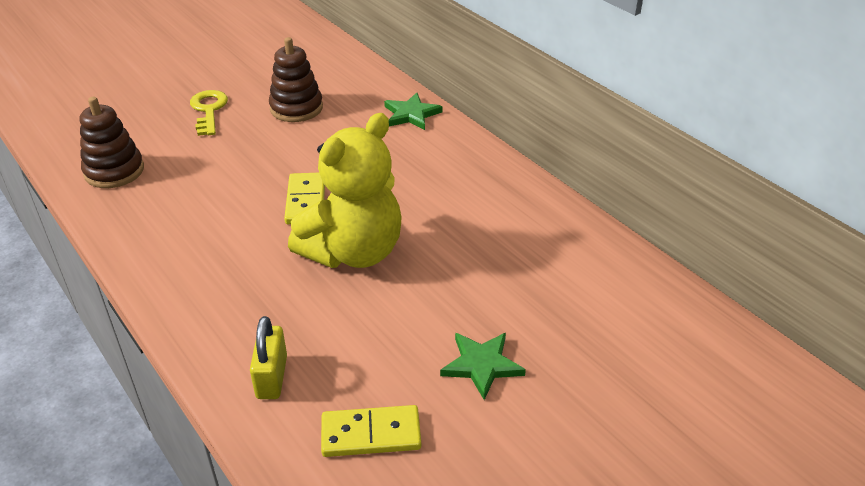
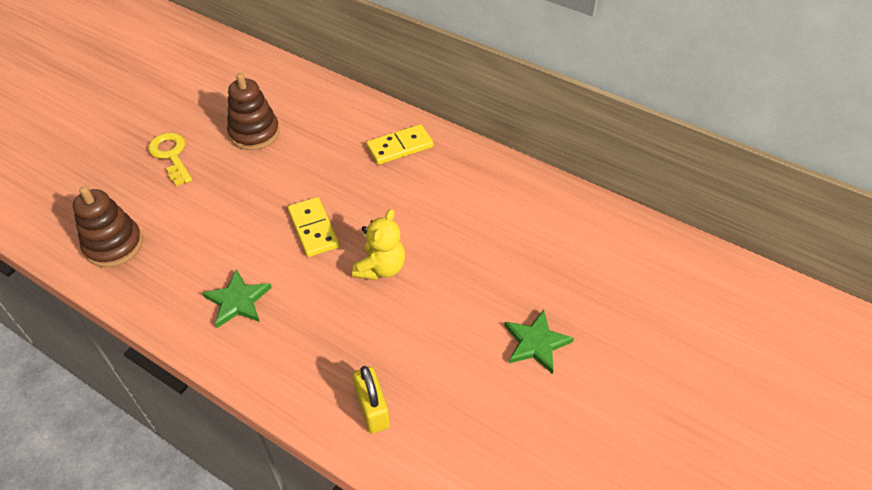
camera: 20 degrees left, 10 degrees up
yellow teddy bear [288,113,402,268] -> yellow teddy bear [352,209,405,280], size x0.54
yellow domino [321,405,421,457] -> yellow domino moved to [366,124,433,165]
green star [384,93,443,130] -> green star moved to [202,269,272,328]

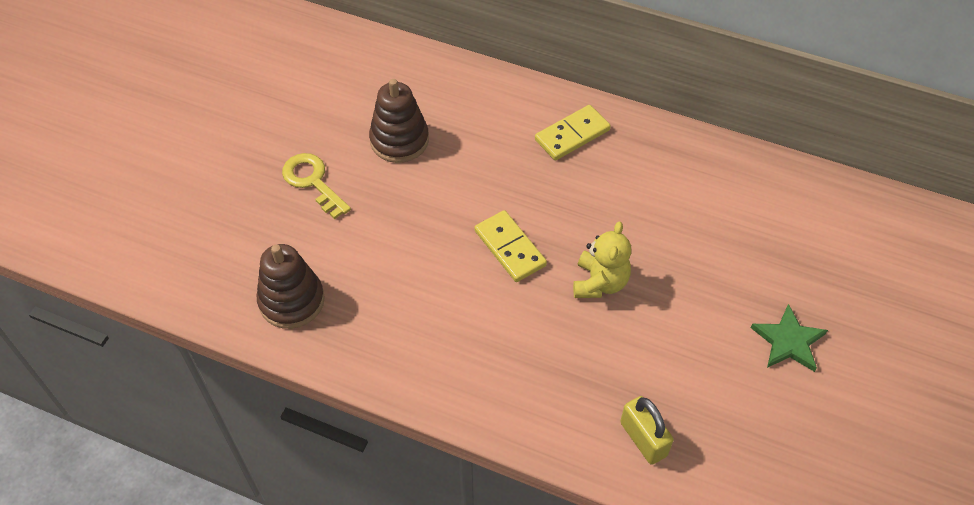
camera: 10 degrees left, 5 degrees up
green star [202,269,272,328] -> none

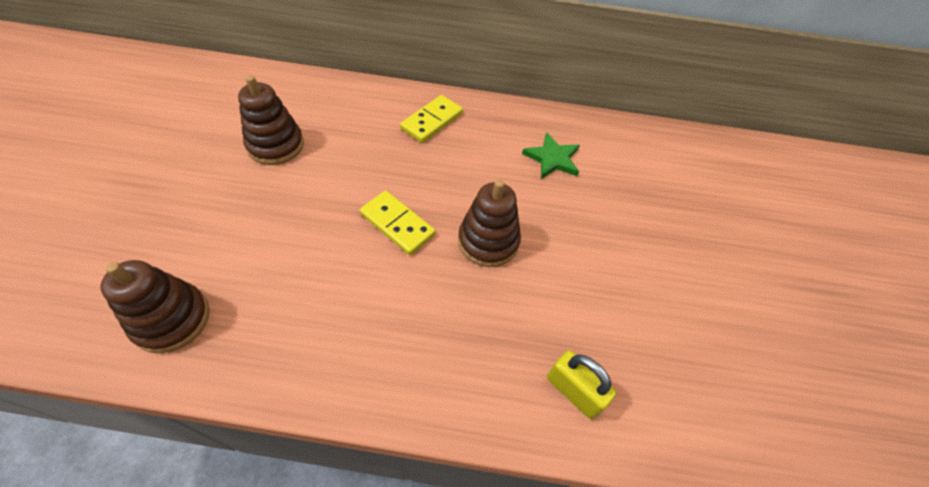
camera: 20 degrees left, 0 degrees up
yellow key [282,153,351,219] -> none
yellow teddy bear [573,222,631,298] -> brown stacking toy [458,180,521,267]
green star [751,304,828,372] -> green star moved to [522,132,580,179]

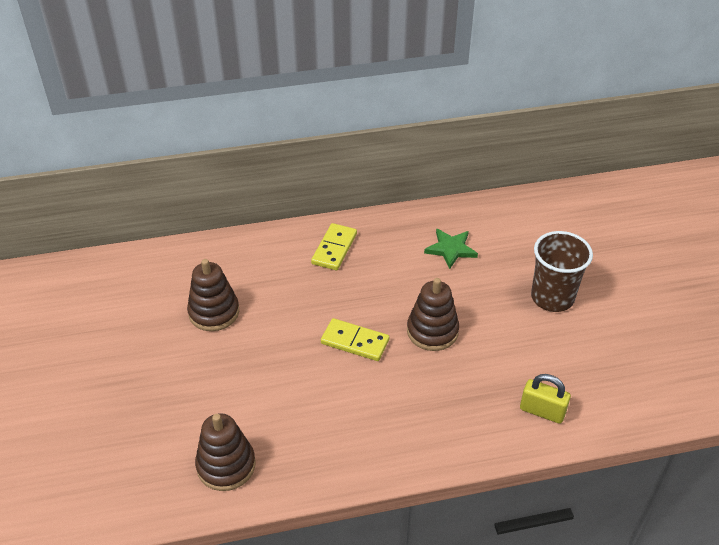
camera: 15 degrees left, 10 degrees down
none -> brown cup [531,231,593,312]

